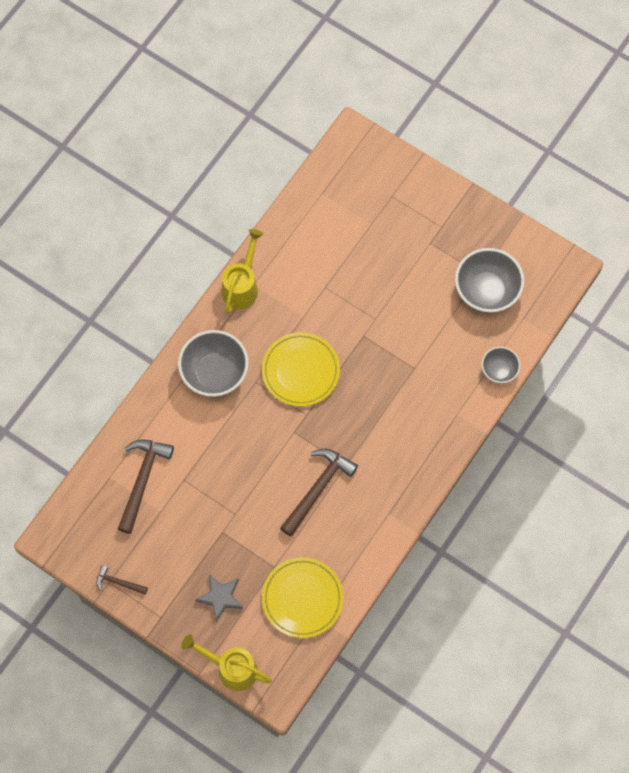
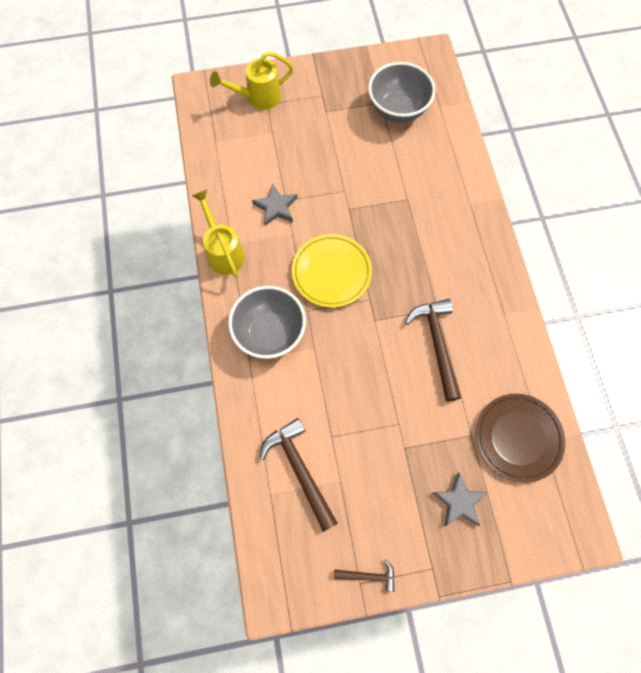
camera: 45 degrees left, 0 degrees up
brown hammer [97,565,148,595] -> brown hammer turned 150 degrees counterclockwise [334,560,395,592]
yellow watering can [181,634,272,691] -> yellow watering can moved to [210,51,294,110]
yellow plate [262,557,344,638] -> brown plate [476,394,565,483]
grey bowl [481,347,520,384] -> none
none -> grey star [252,183,298,226]

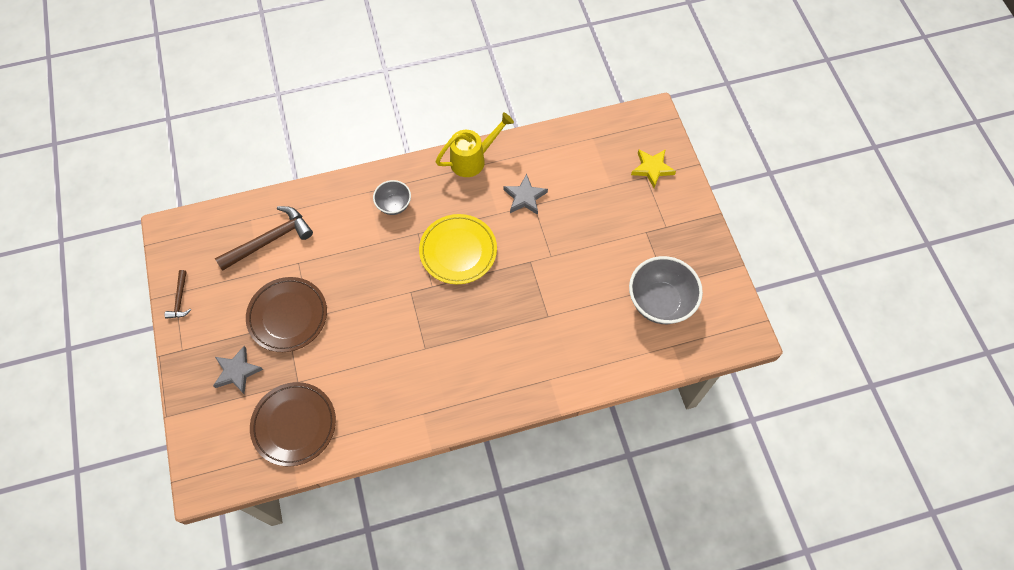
camera: 85 degrees right, 5 degrees down
yellow watering can [210,51,294,110] -> yellow star [631,149,676,188]
grey bowl [228,286,306,359] -> grey bowl [373,180,411,215], size x0.56
brown hammer [405,299,461,402] -> none
none -> brown plate [246,277,327,352]

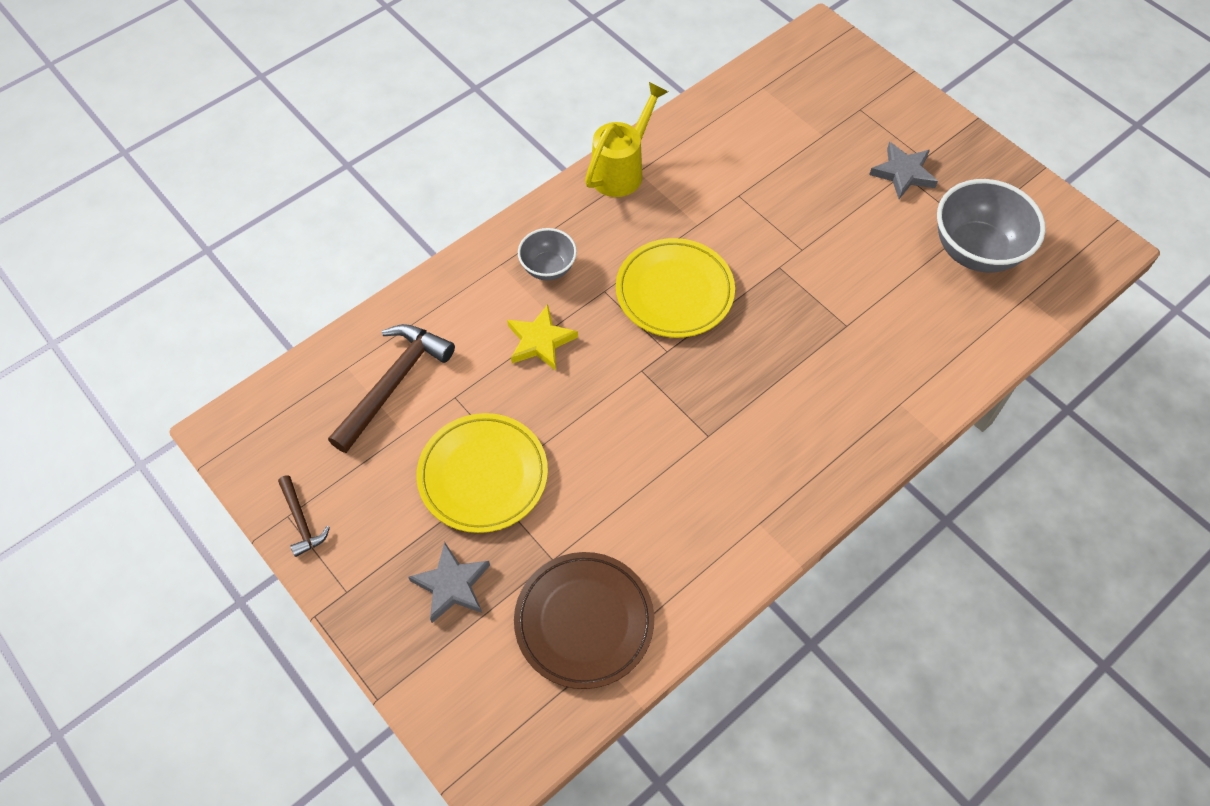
camera: 25 degrees left, 5 degrees down
brown plate [246,277,327,352] -> yellow plate [416,413,548,533]
grey star [503,174,548,215] -> grey star moved to [869,142,938,199]
yellow star [631,149,676,188] -> yellow star moved to [507,305,578,371]

